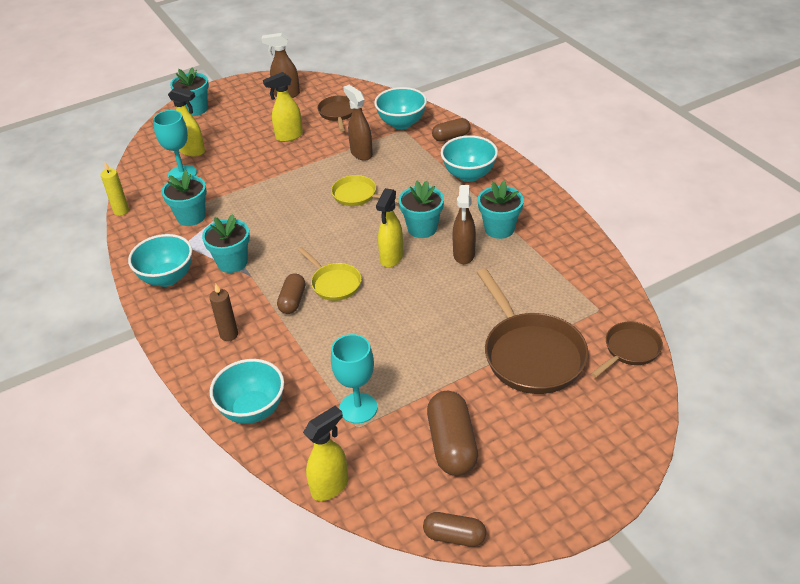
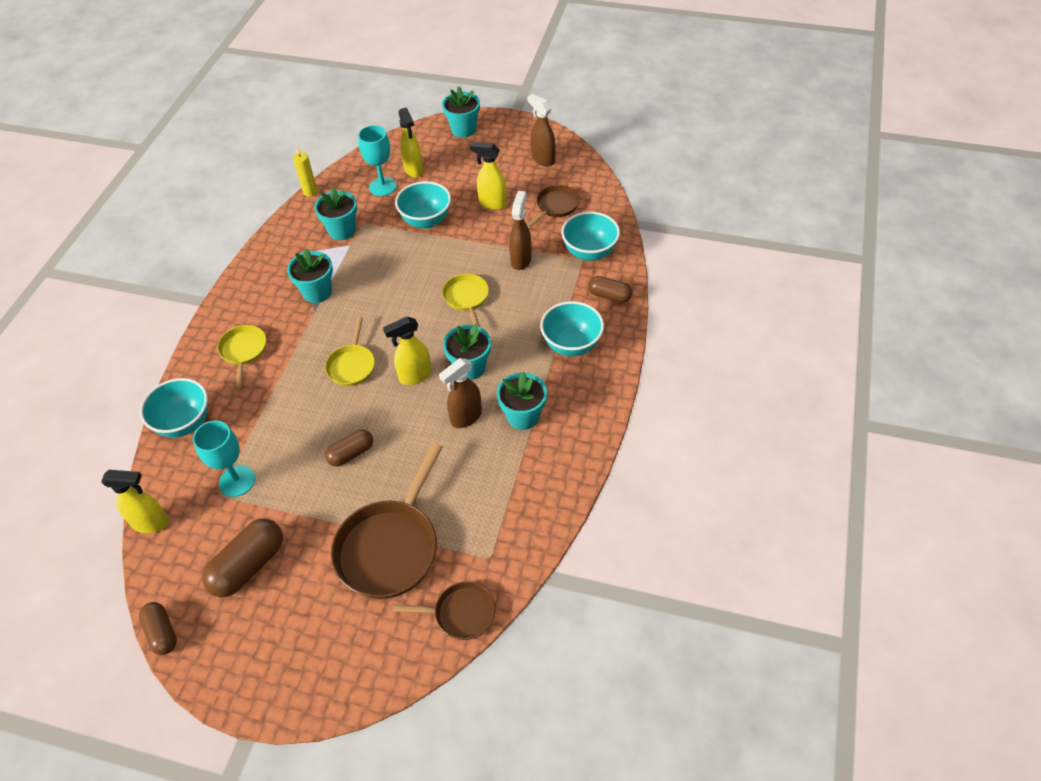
camera: 45 degrees right, 10 degrees up
turquoise bowl [128,234,193,287] -> turquoise bowl moved to [395,181,451,229]
brown candle [209,284,238,341] -> yellow pan [217,325,267,388]
brown capsule [277,274,306,314] -> brown capsule moved to [325,429,373,467]

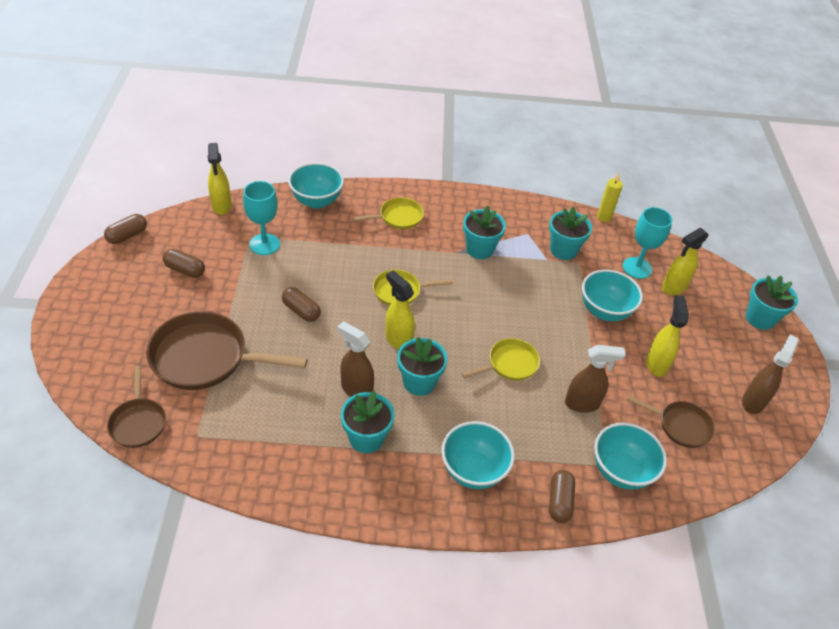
camera: 70 degrees right, 5 degrees down
brown capsule [202,519,283,597] -> brown capsule [163,249,205,278], size x0.61

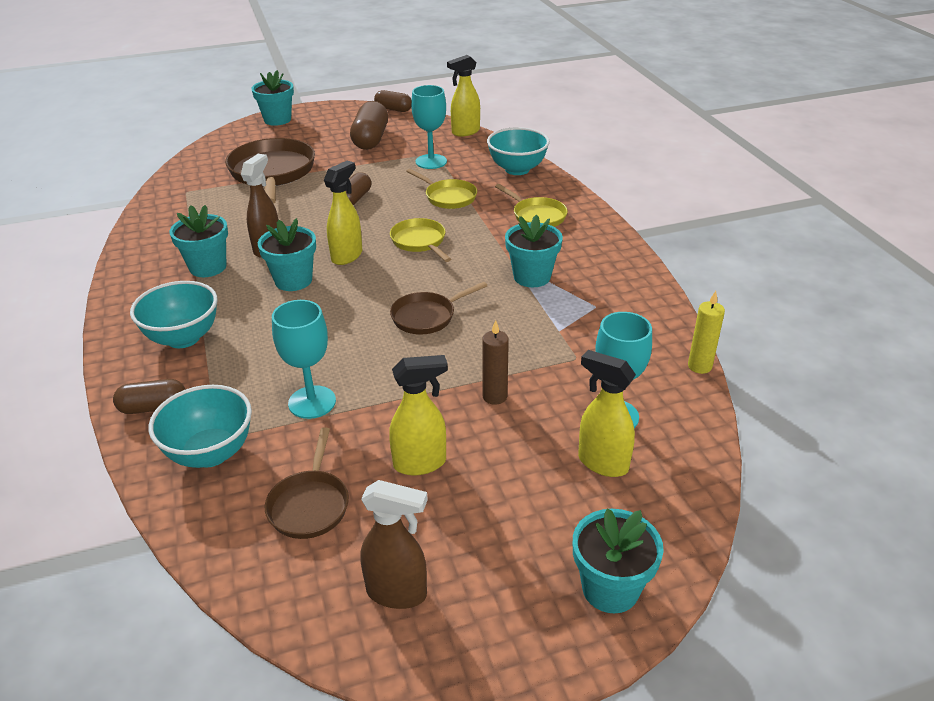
camera: 75 degrees right, 10 degrees down
brown pan [107,366,166,448] -> brown pan moved to [390,282,487,335]
brown capsule [163,249,205,278] -> brown capsule [350,101,388,150], size x1.63
yellow pan [462,338,540,381] -> yellow pan moved to [406,169,477,209]
turquoise flower pot [549,206,592,260] -> turquoise flower pot moved to [251,70,294,126]
brown spray bottle [565,345,626,413] -> turquoise goblet [272,300,336,419]
turquoise bowl [582,270,643,321] -> brown candle [482,320,509,405]

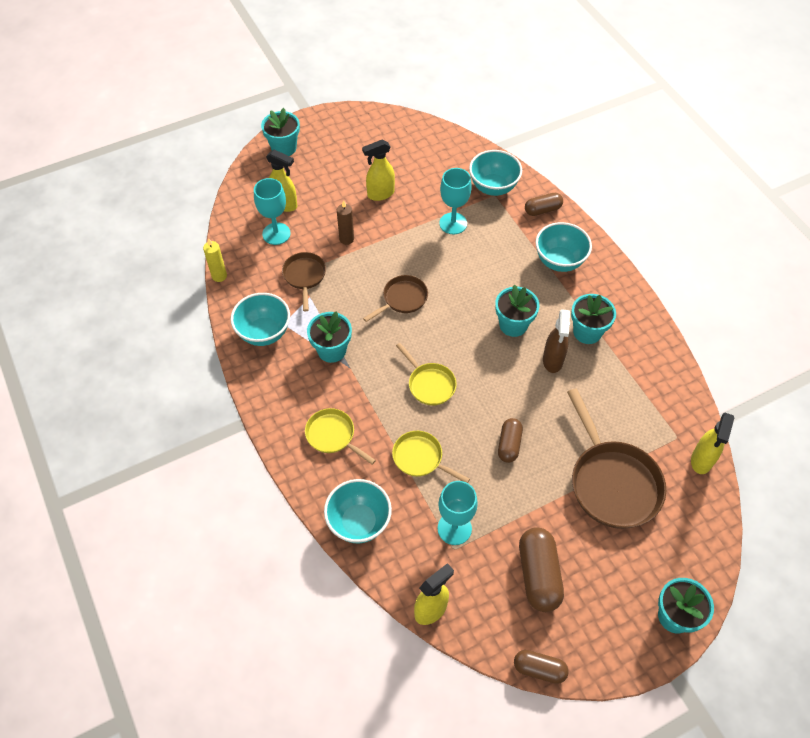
camera: 170 degrees right, 20 degrees up
brown pan [265,427,349,539] -> brown pan moved to [282,252,326,311]
yellow spray bottle [324,161,362,265] -> yellow spray bottle moved to [691,413,734,474]
brown spray bottle [360,480,428,609] -> none
none -> turquoise bowl [231,293,290,346]

